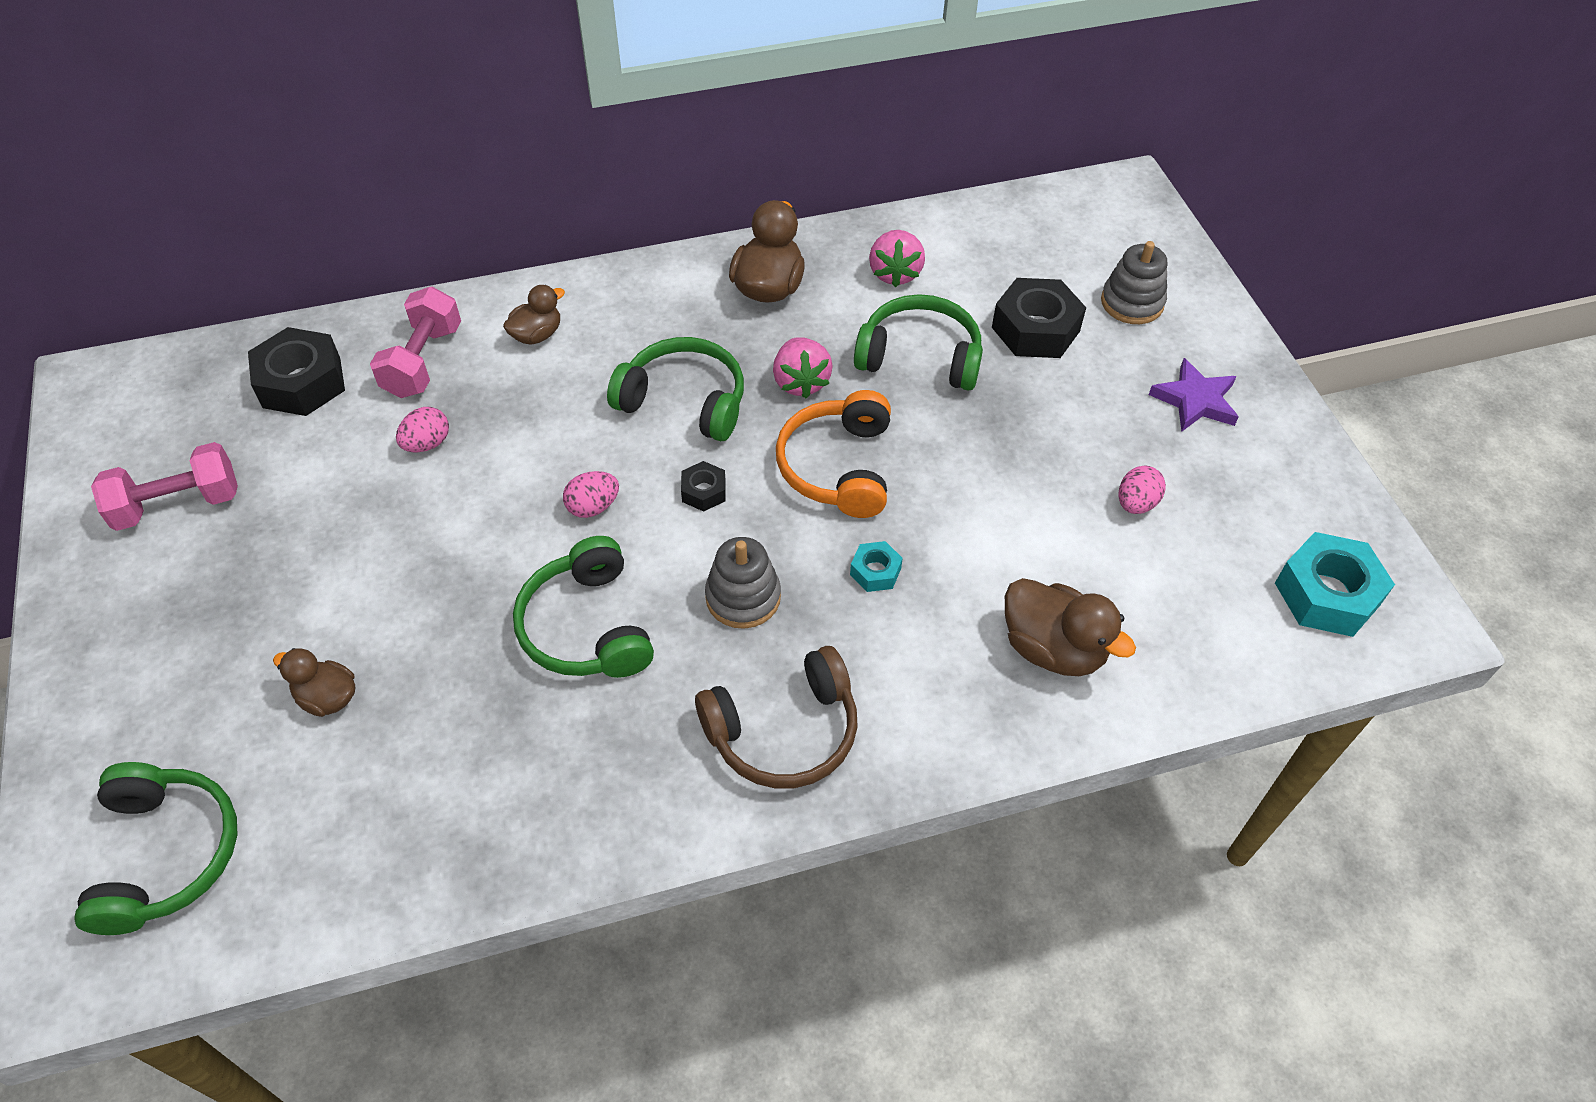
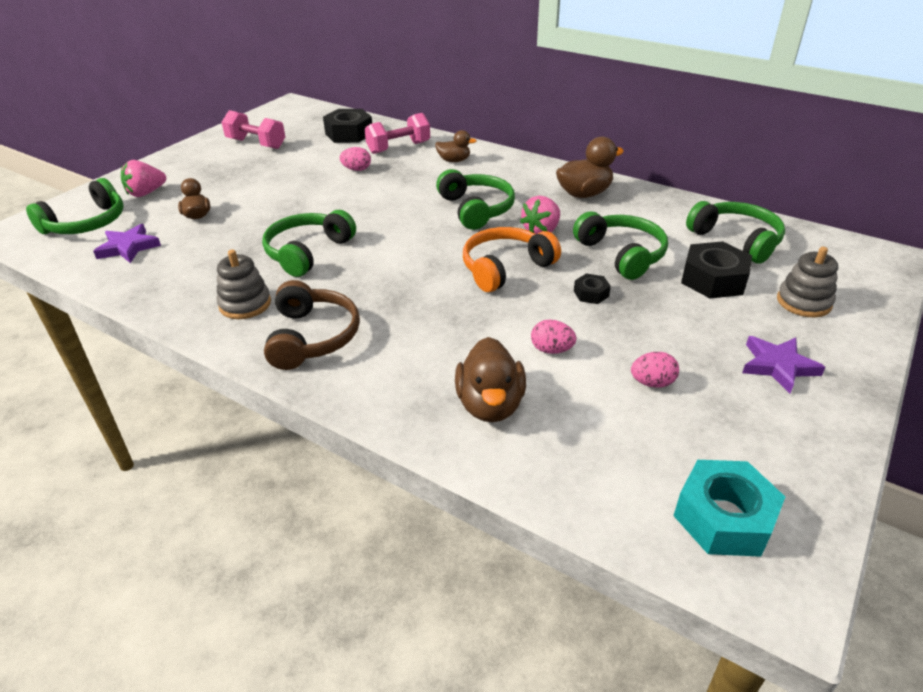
camera: 50 degrees right, 15 degrees down
pink egg [563,471,619,518] -> pink egg moved to [531,319,576,354]
black nut [681,461,726,512] -> black nut moved to [574,274,611,304]
brown headphones [695,646,858,788] -> brown headphones turned 120 degrees counterclockwise [264,280,360,370]
grey stacking toy [705,537,781,629] -> grey stacking toy moved to [217,249,271,319]
turquoise nut [850,541,903,592] -> none
pink strawberry [869,230,925,287] -> pink strawberry moved to [121,160,166,197]
none -> purple star [93,224,161,263]
none -> green headphones [686,201,785,264]

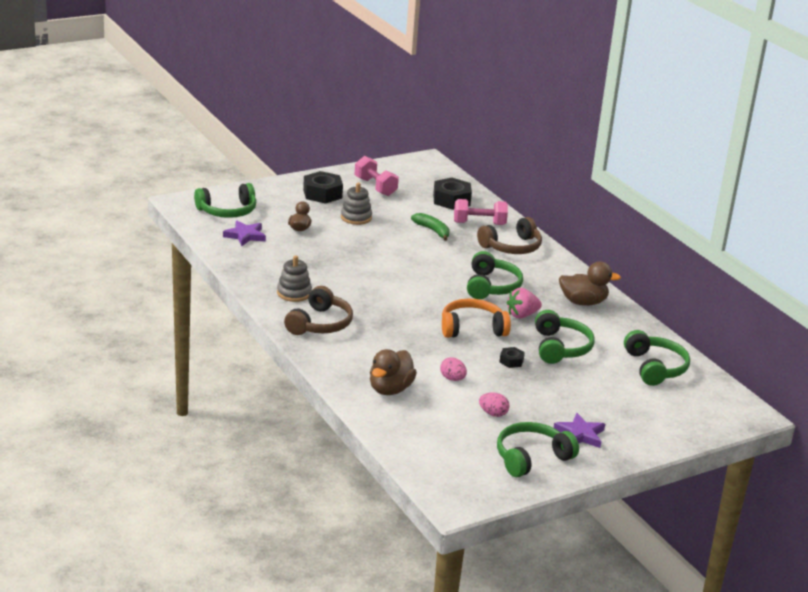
camera: 25 degrees right, 10 degrees down
pink strawberry [121,160,166,197] -> none
green headphones [262,210,356,277] -> green headphones moved to [497,422,579,477]
pink egg [340,147,371,171] -> green banana [411,213,450,241]
brown duck [435,130,476,162] -> brown headphones [477,217,542,254]
turquoise nut [674,460,785,557] -> none
black nut [681,241,752,299] -> black nut moved to [303,171,343,204]
grey stacking toy [777,247,838,317] -> grey stacking toy moved to [341,183,372,225]

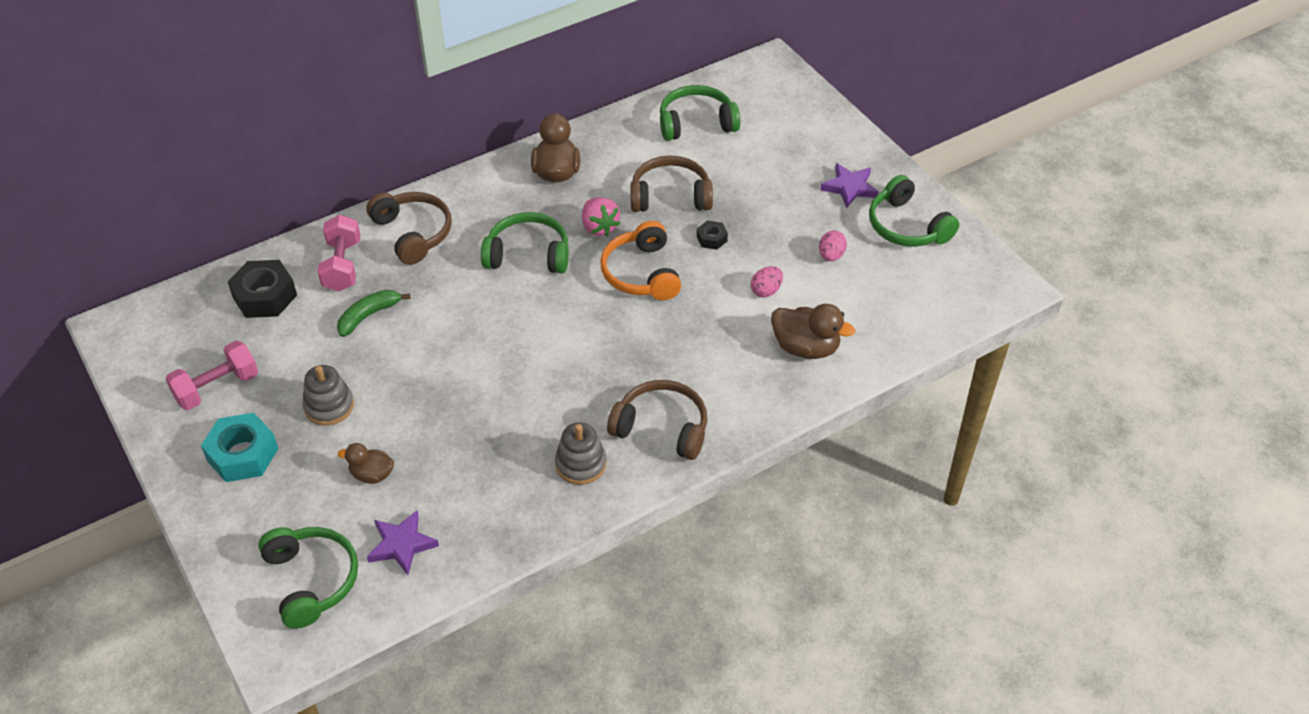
camera: 90 degrees left, 20 degrees up
black nut [303,171,343,204] -> turquoise nut [201,413,278,482]
green headphones [535,310,595,364] -> brown headphones [630,156,713,212]

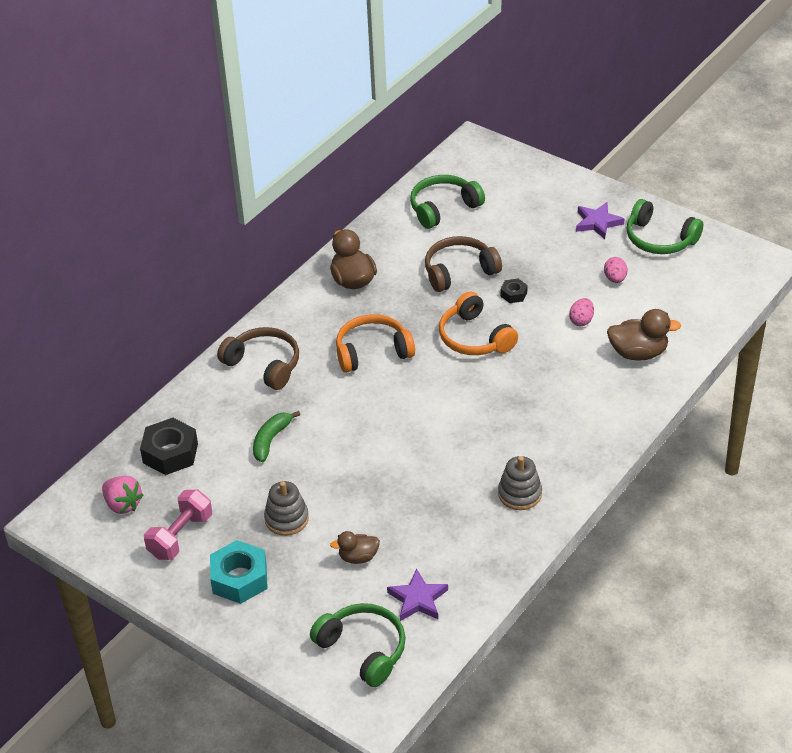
camera: 20 degrees left, 5 degrees down
pink dumbbell [318,215,360,291] -> none
green headphones [481,212,569,273] -> orange headphones [336,314,415,373]
pink strawberry [582,197,621,236] -> pink strawberry moved to [102,476,143,514]
brown headphones [607,380,707,460] -> none

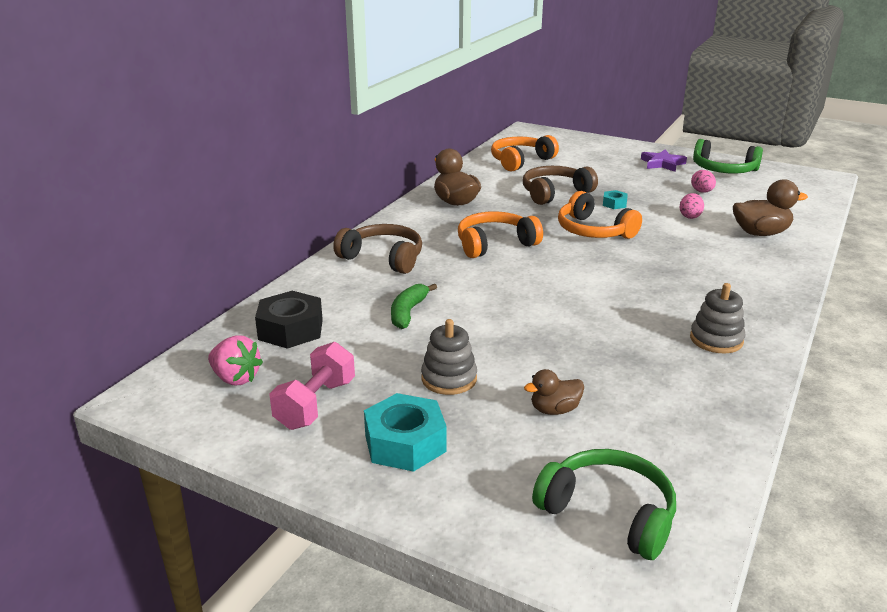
camera: 10 degrees left, 15 degrees down
purple star [387,569,448,621] -> none
green headphones [410,175,485,229] -> orange headphones [491,135,559,172]
black nut [501,279,528,303] -> turquoise nut [603,190,628,209]

